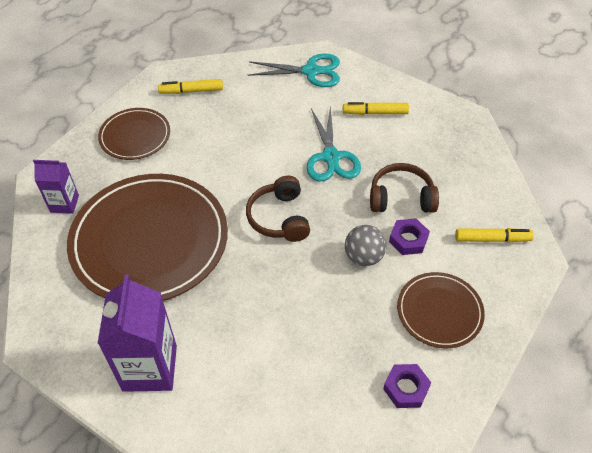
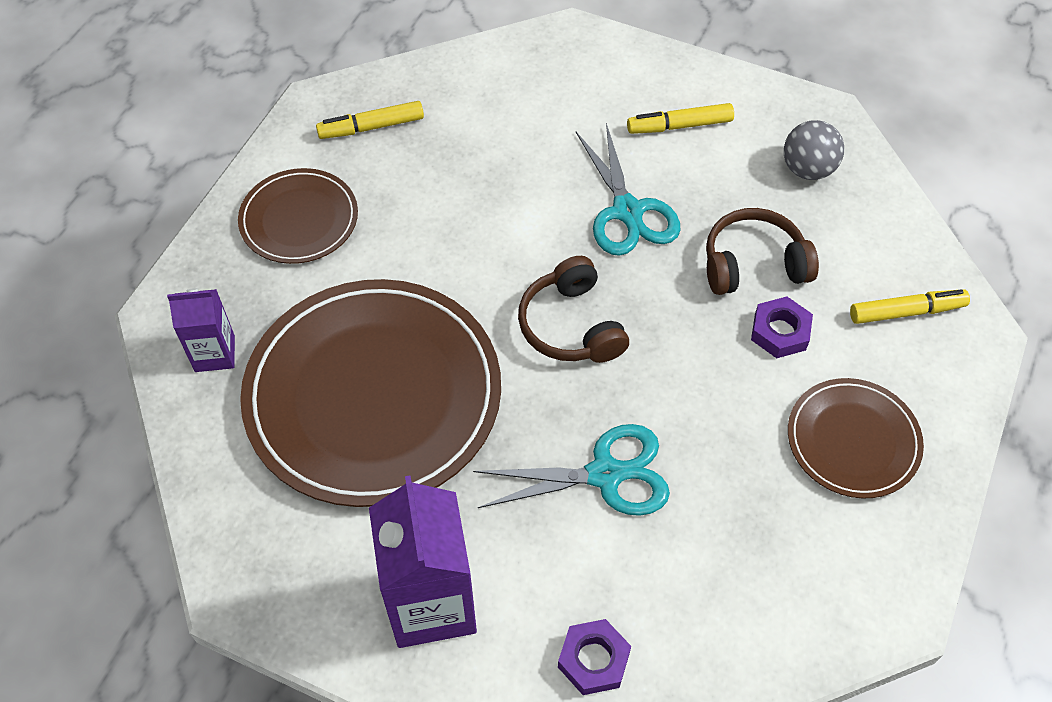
camera: 10 degrees left, 5 degrees up
turquoise scissors [247,54,340,87] -> turquoise scissors moved to [473,424,670,516]
grey ball [345,225,387,266] -> grey ball moved to [784,120,844,180]
purple nut [383,364,431,408] -> purple nut moved to [558,619,631,695]

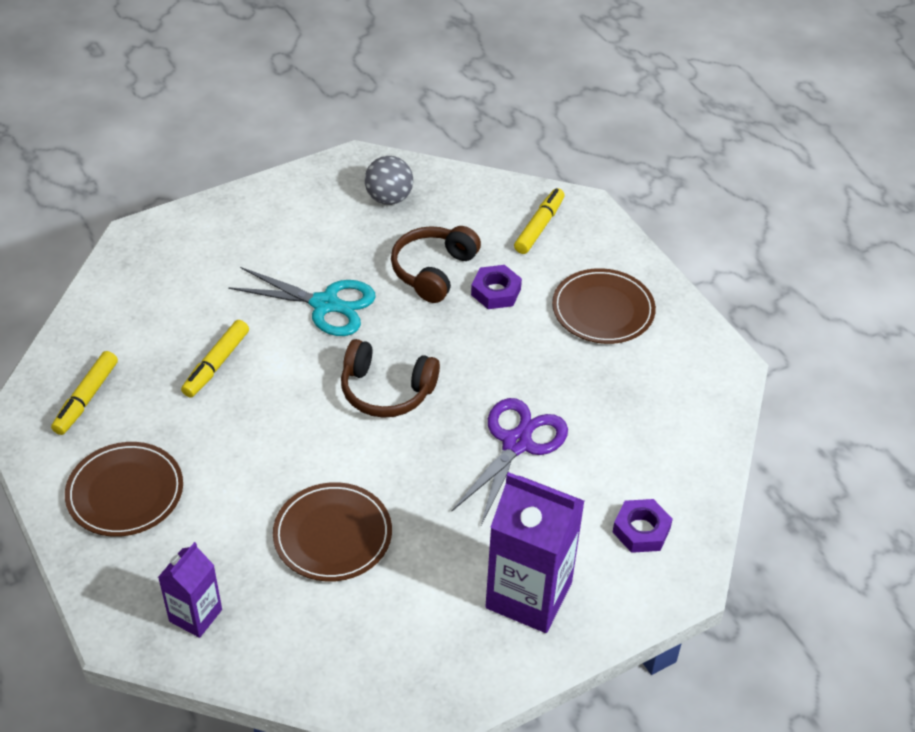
camera: 55 degrees left, 10 degrees down
brown plate [240,279,501,507] -> brown plate [273,482,392,582], size x0.51
turquoise scissors [473,424,670,516] -> purple scissors [451,398,568,525]
yellow marker [627,103,734,134] -> yellow marker moved to [181,320,249,398]

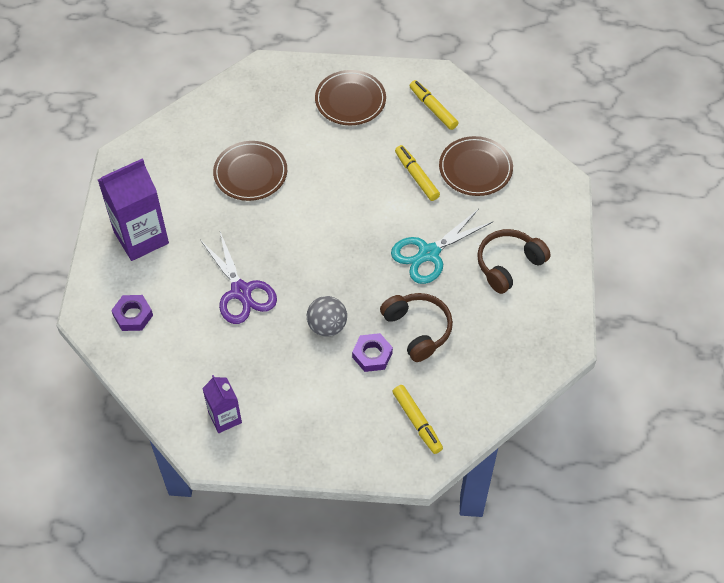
camera: 125 degrees right, 10 degrees up
purple carton [158,542,222,638] -> purple carton moved to [202,375,242,433]
brown headphones [341,339,440,418] -> brown headphones moved to [477,229,551,294]
grey ball [365,156,413,205] -> grey ball moved to [307,296,347,337]
brown plate [552,268,656,344] -> brown plate moved to [439,136,513,196]

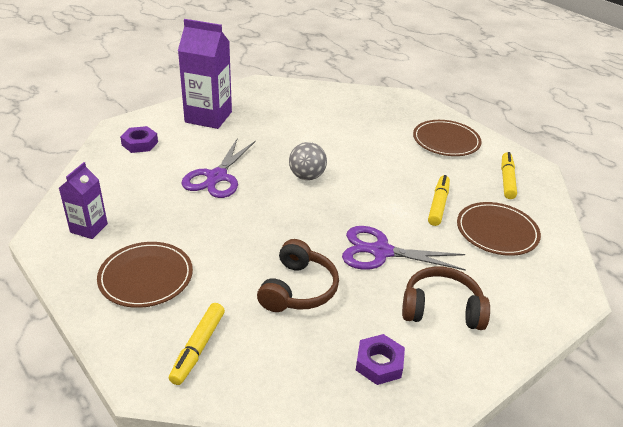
camera: 45 degrees right, 20 degrees down
brown plate [213,141,287,201] -> brown plate moved to [97,242,193,308]
grey ball [307,296,347,337] -> grey ball moved to [289,142,327,180]
purple nut [352,333,393,372] -> purple nut moved to [356,334,405,385]
turquoise scissors [391,209,493,284] -> purple scissors [342,226,466,271]

